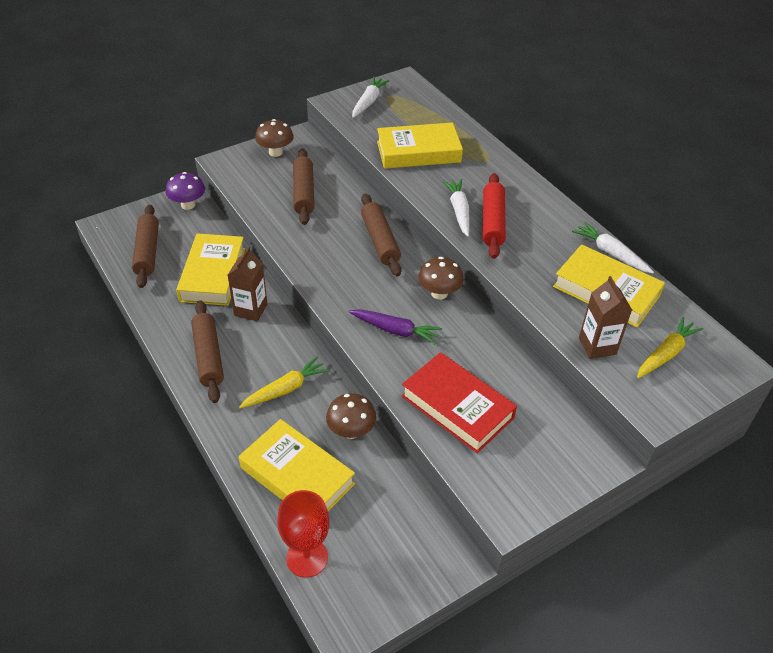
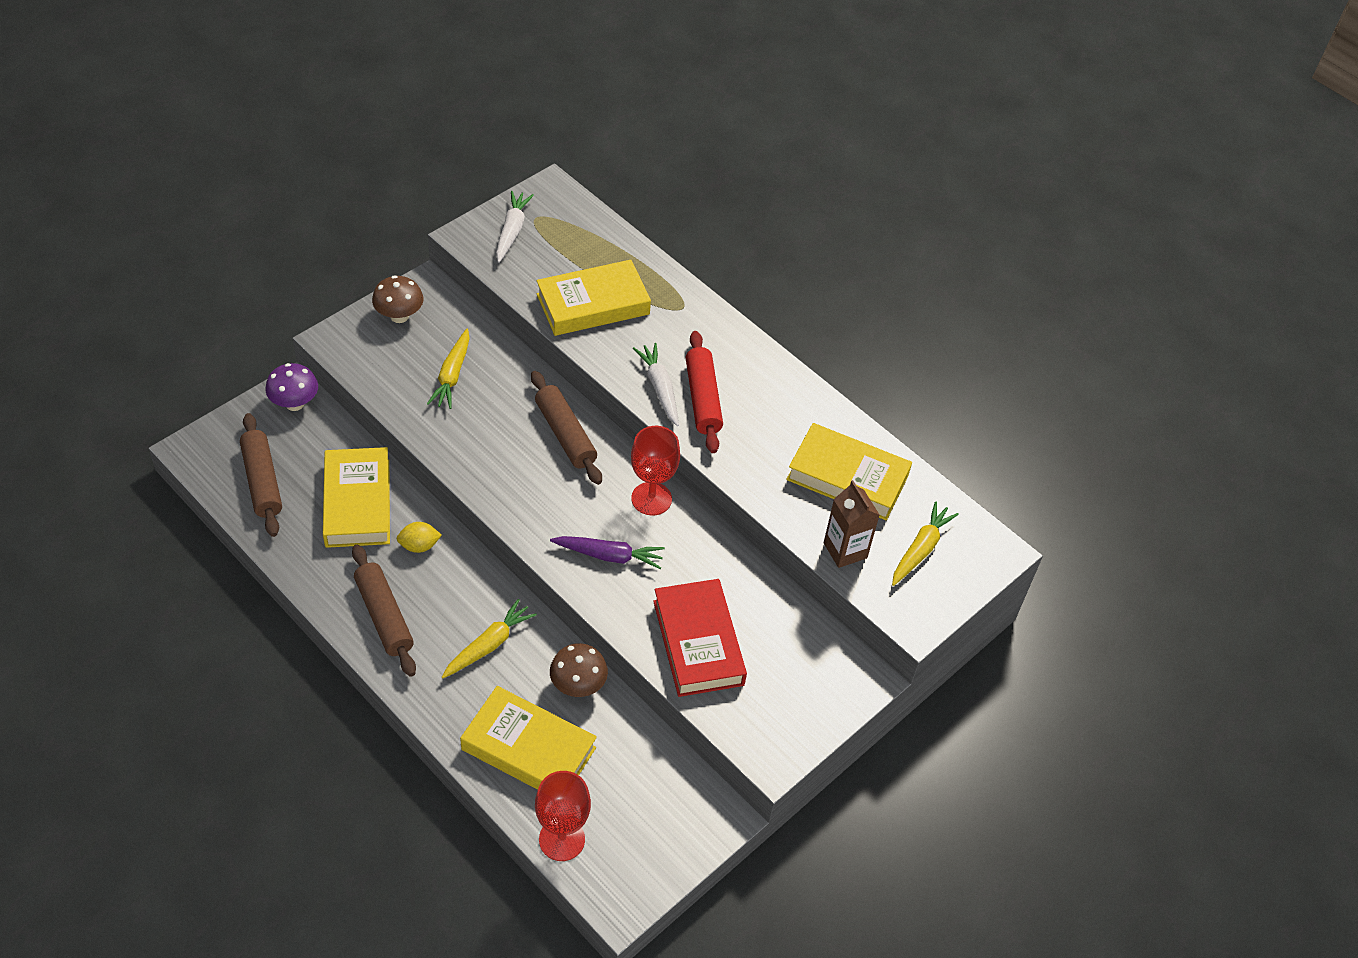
camera: 15 degrees left, 5 degrees up
brown carton [228,247,267,321] -> yellow lemon [397,522,442,553]
brown rolling pin [293,149,314,225] -> yellow carrot [427,329,470,409]
red book [402,352,517,453] -> red book turned 45 degrees clockwise [653,579,747,697]
brown mushroom [418,257,464,300] -> red goblet [631,426,680,515]
white carrot [572,222,654,273] -> none

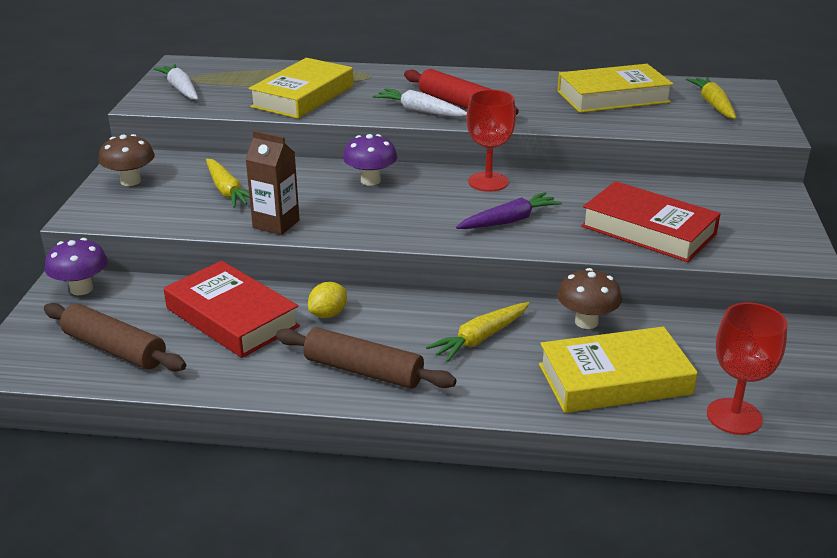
camera: 35 degrees left, 20 degrees down
yellow book [323,447,390,548] -> red book [164,261,300,358]
yellow carrot [442,599,537,678] -> yellow carrot turned 135 degrees counterclockwise [426,302,530,362]
brown rolling pin [531,371,602,485] -> purple mushroom [343,134,397,186]
brown carton [824,480,880,568] -> brown carton moved to [245,131,300,235]

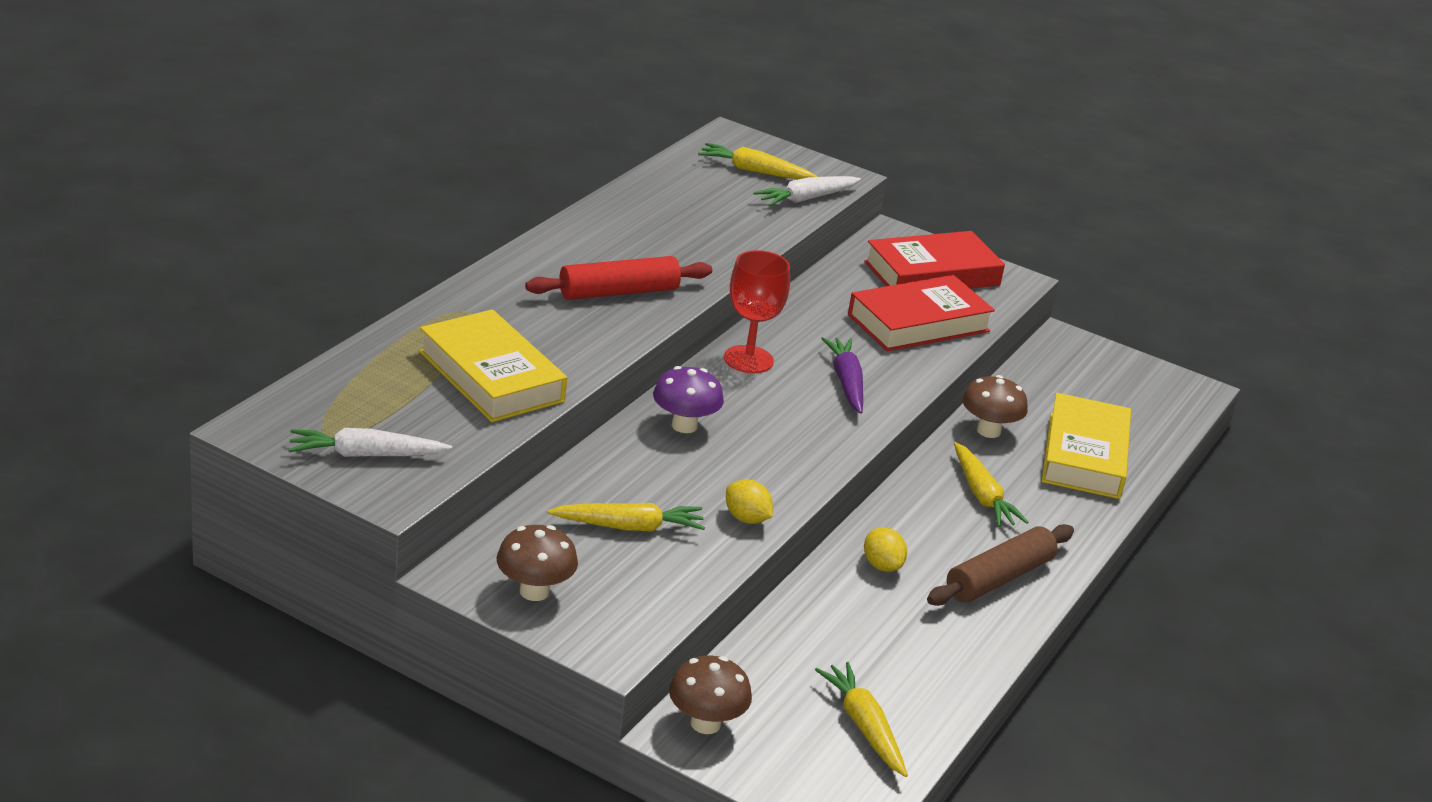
camera: 70 degrees left, 0 degrees up
brown rolling pin [44,303,186,371] -> yellow carrot [815,662,908,777]
purple mushroom [45,238,108,295] -> brown mushroom [669,655,752,734]
red book [164,261,300,358] -> red book moved to [864,231,1005,289]
brown carton [245,131,300,235] -> yellow lemon [726,479,773,524]
white carrot [373,88,467,117] -> white carrot moved to [753,176,861,206]
yellow book [557,64,673,113] -> none
red goblet [707,303,788,435] -> none

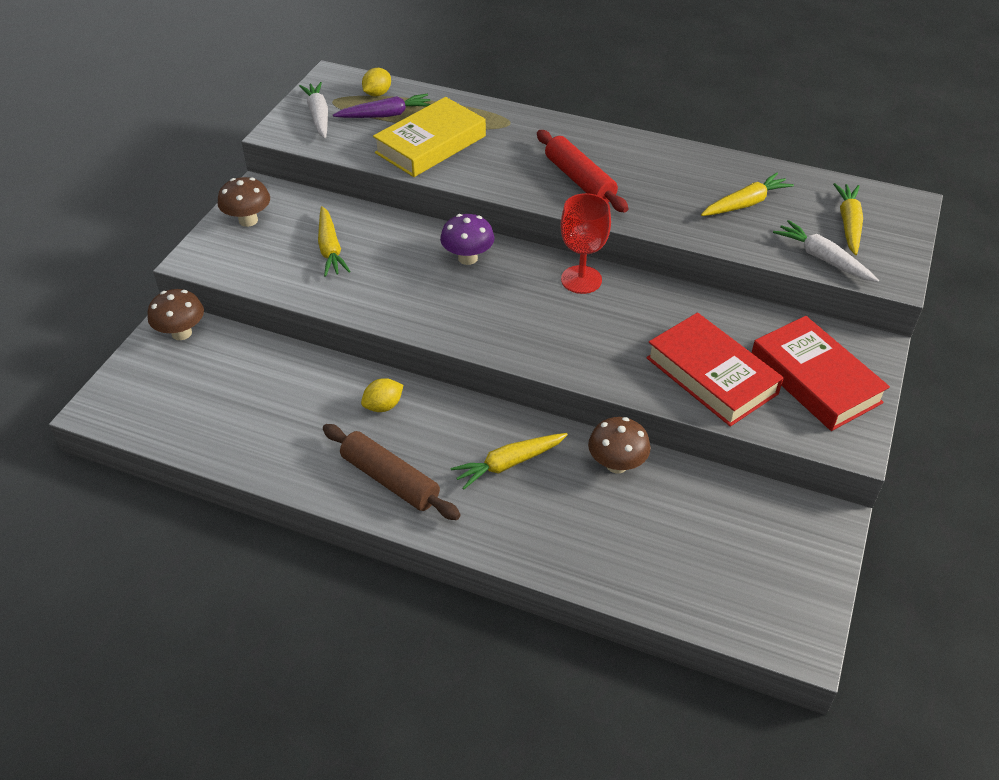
camera: 85 degrees right, 15 degrees up
yellow lemon [726,479,773,524] -> yellow lemon moved to [362,68,391,96]
yellow carrot [815,662,908,777] -> yellow carrot moved to [701,173,794,216]
purple carrot [821,337,863,414] -> purple carrot moved to [333,94,431,118]
yellow book [1042,393,1131,499] -> none

